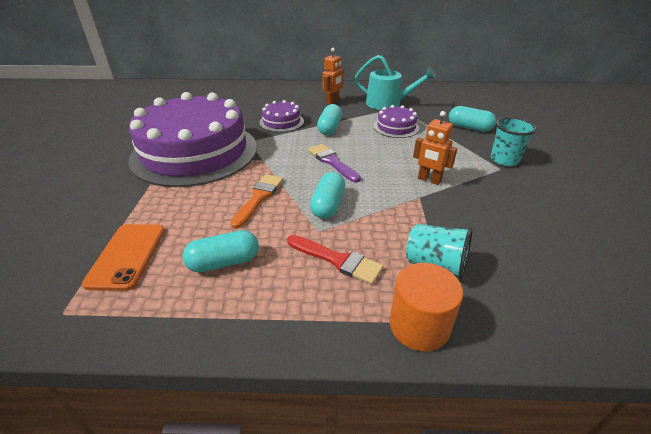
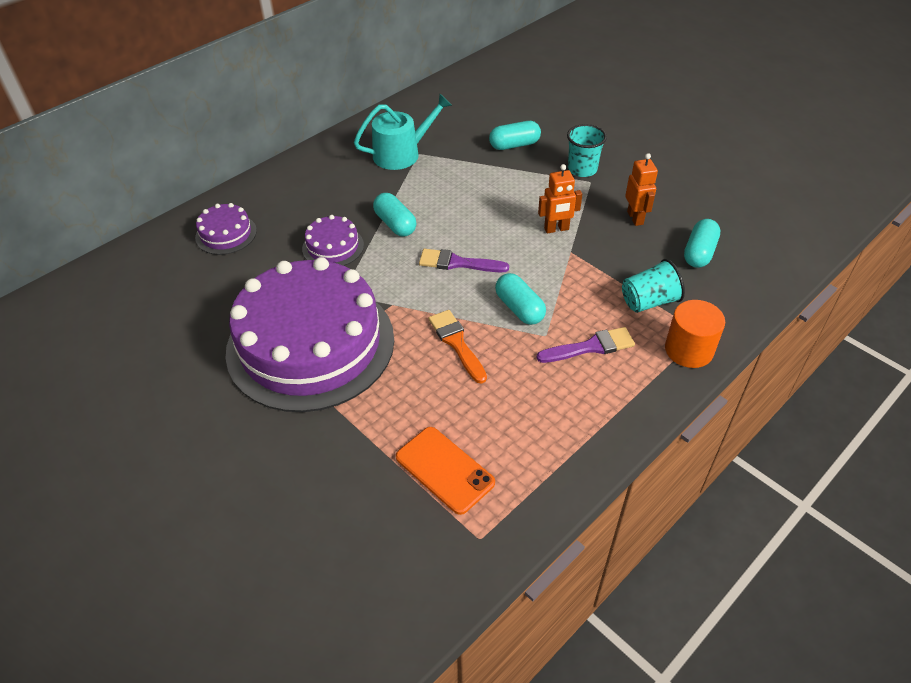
camera: 45 degrees left, 10 degrees up
turquoise capsule [183,230,259,272] -> turquoise capsule moved to [684,219,721,268]
red brush [287,235,384,285] -> purple brush [537,327,635,363]
orange robot [323,48,343,105] -> orange robot moved to [625,153,658,226]
purple cake [373,105,419,138] -> purple cake moved to [195,203,257,255]

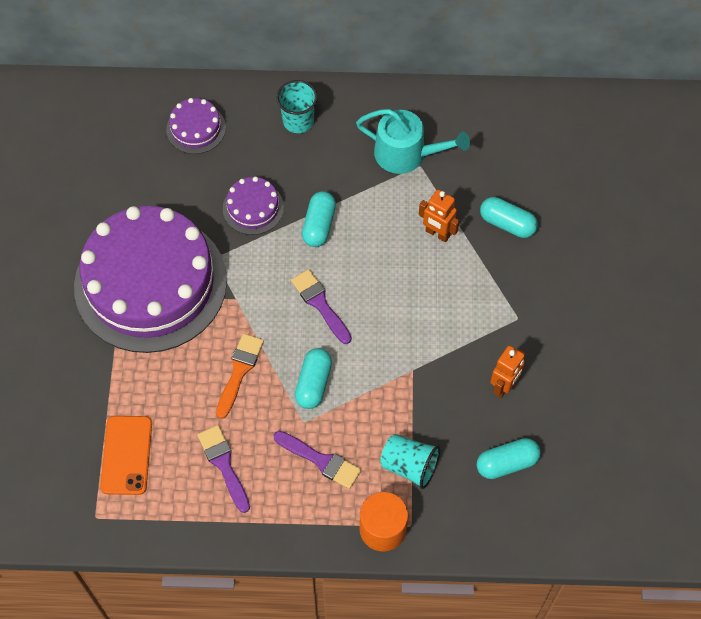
camera: 45 degrees right, 15 degrees up
orange robot [538,164,582,233] -> orange robot moved to [419,189,459,242]
turquoise cup [567,124,607,177] -> turquoise cup moved to [276,80,318,133]
none -> purple brush [197,425,250,513]

